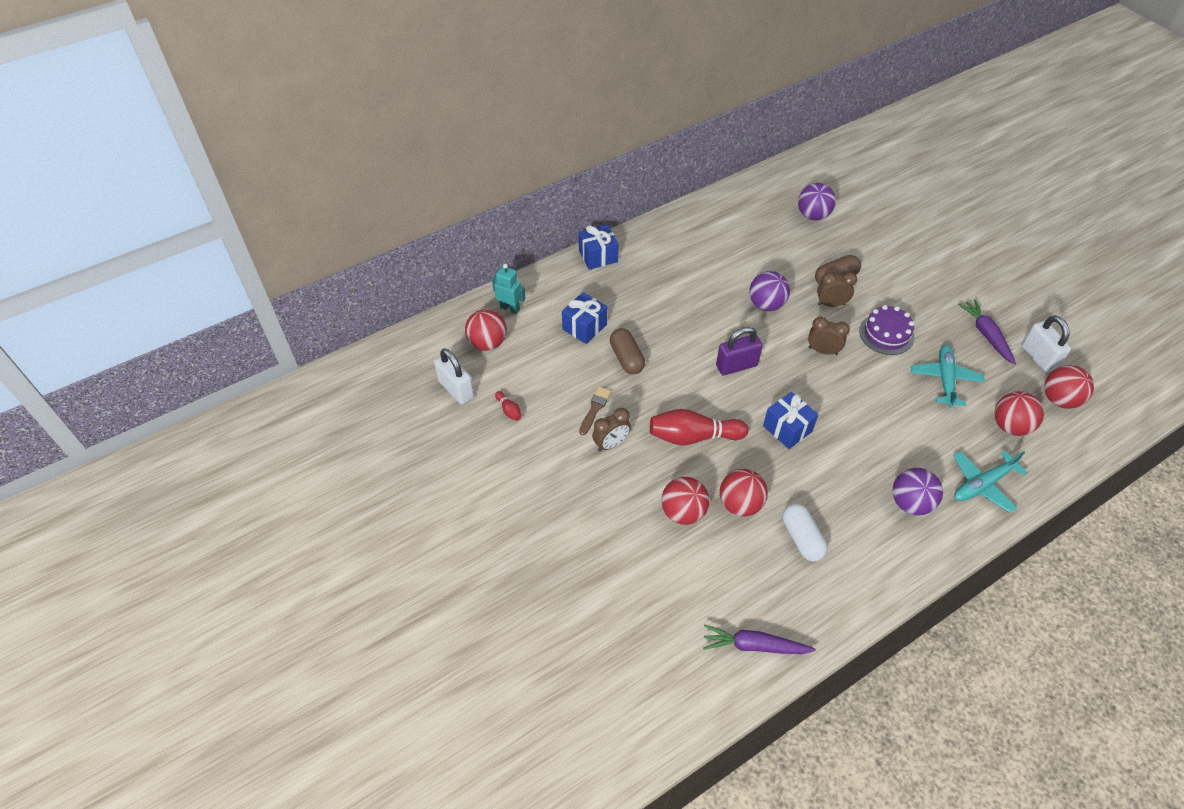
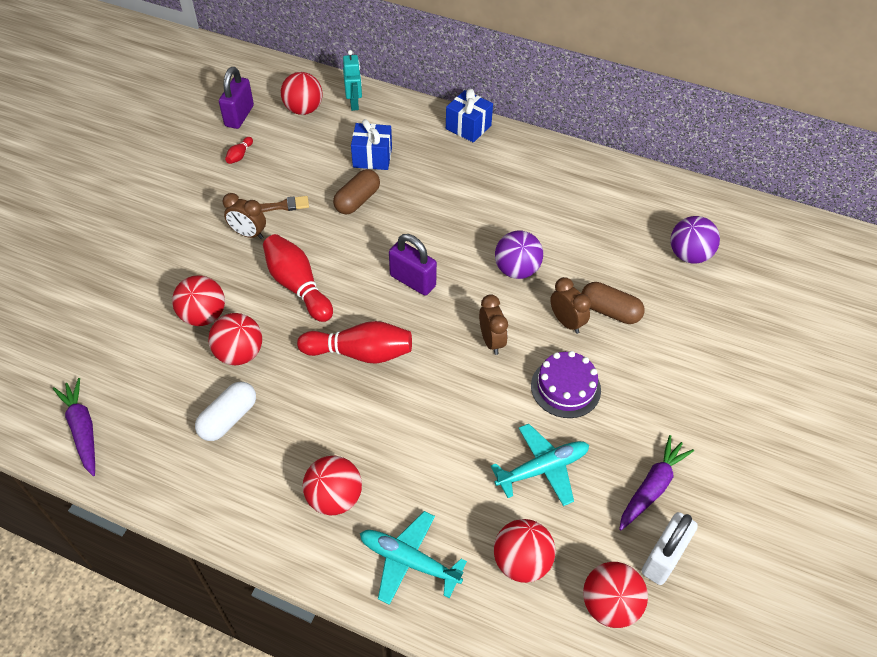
camera: 55 degrees right, 0 degrees up
white padlock [434,349,474,404] -> purple padlock [219,67,254,129]
blue gift [763,392,818,449] -> red bowling pin [297,321,412,364]
purple ball [892,468,943,515] -> red ball [303,456,362,515]

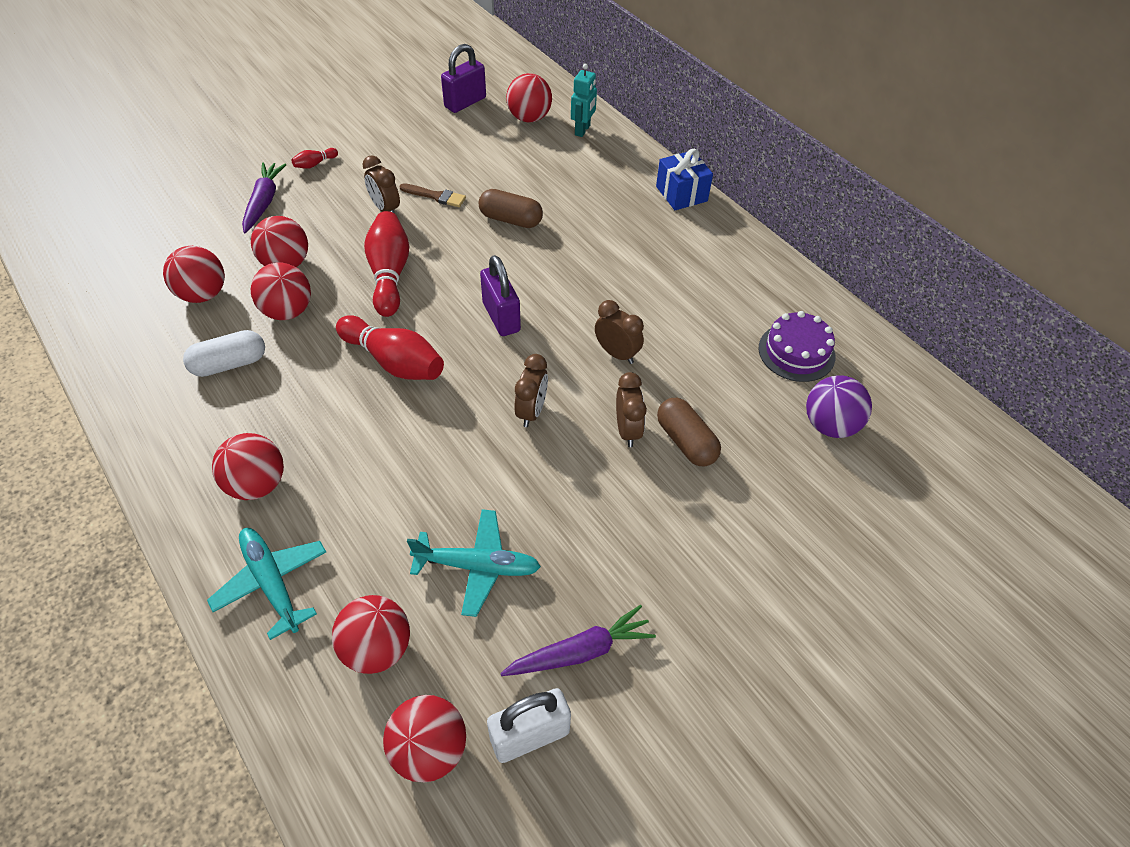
camera: 30 degrees right, 0 degrees up
purple carrot [53,378,95,476] -> purple carrot moved to [242,162,287,233]
red bowling pin [225,137,253,164] -> red bowling pin moved to [291,148,338,169]
brown capsule [333,169,380,215] -> brown capsule turned 45 degrees clockwise [479,189,543,228]
blue gift [351,119,392,170] -> none
purple ball [495,231,543,279] -> brown clock [595,300,644,364]
purple cake [531,351,601,418] -> purple cake moved to [758,311,835,382]
none -> red ball [163,246,225,303]

